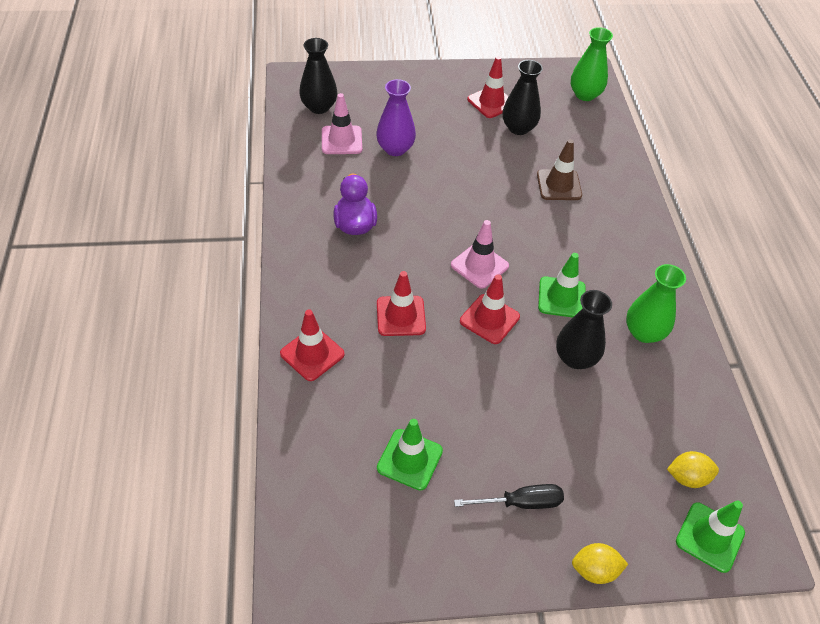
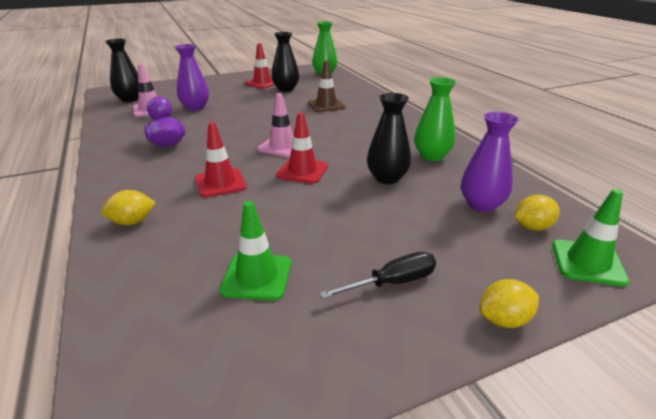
camera: 15 degrees left, 20 degrees down
red traffic cone [280,310,345,381] -> yellow lemon [101,190,156,225]
green traffic cone [538,253,586,317] -> none
none -> purple vase [461,112,519,212]

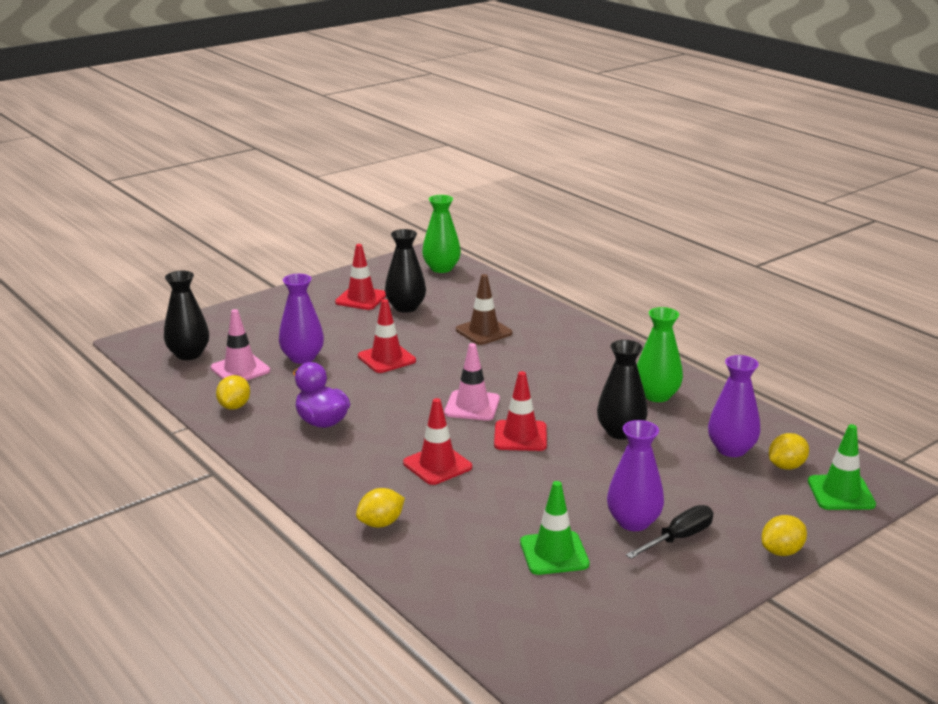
camera: 15 degrees left, 5 degrees down
none -> yellow lemon [216,375,250,410]
none -> red traffic cone [358,299,416,373]
none -> purple vase [607,420,664,531]

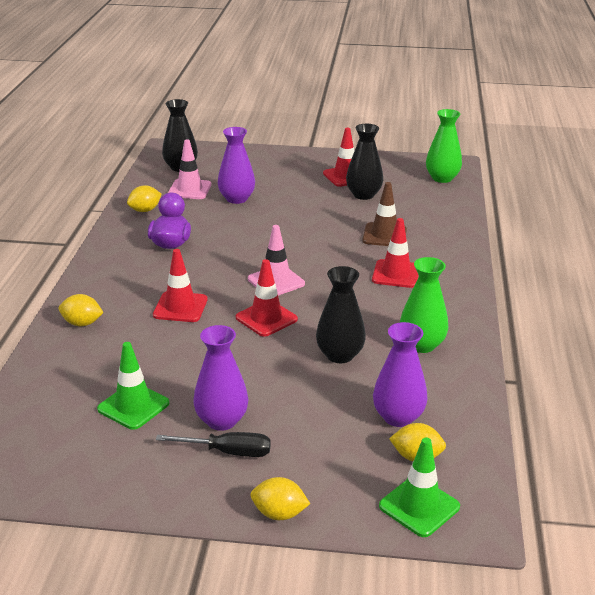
camera: 45 degrees right, 5 degrees up
red traffic cone [358,299,416,373] -> red traffic cone moved to [372,218,419,288]

